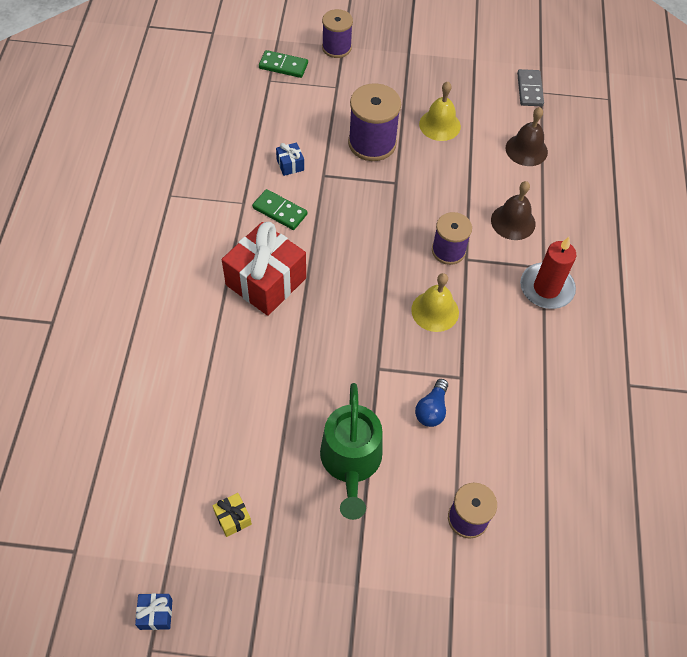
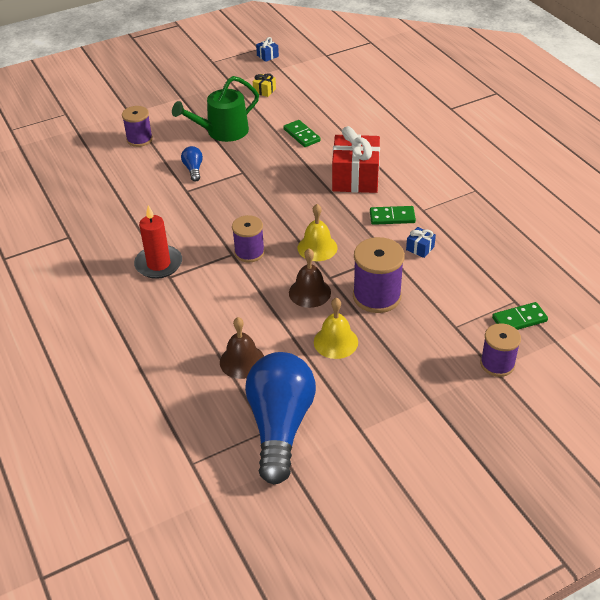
camera: 150 degrees right, 15 degrees down
green watering can [320,383,382,520] -> green watering can turned 90 degrees counterclockwise [172,76,259,142]
yellow bell [411,273,459,332] -> yellow bell moved to [297,204,338,261]
brown bell [491,181,536,240] -> brown bell moved to [289,248,331,308]
grey domino [517,69,544,106] -> blue light bulb [245,352,316,484]
none -> green domino [283,120,321,147]

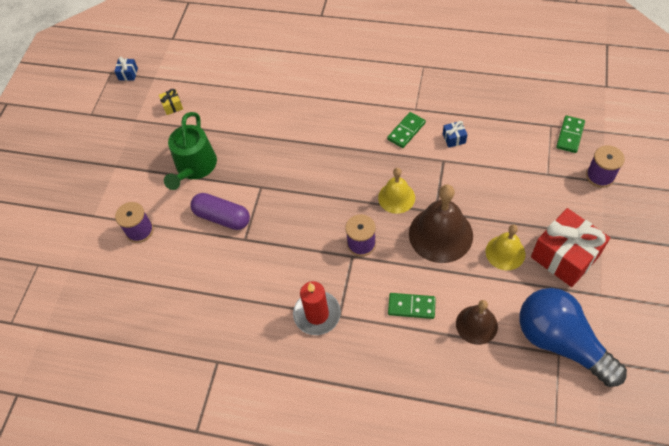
camera: 45 degrees left, 15 degrees up
blue light bulb [181,146,203,182] -> purple capsule [190,193,250,230]
green domino [283,120,321,147] -> green domino moved to [388,293,436,319]
brown bell [289,248,331,308] -> brown bell [409,184,473,263], size x1.67
red gift [332,126,380,193] -> red gift moved to [531,208,610,287]
purple spool [353,237,405,313] -> none

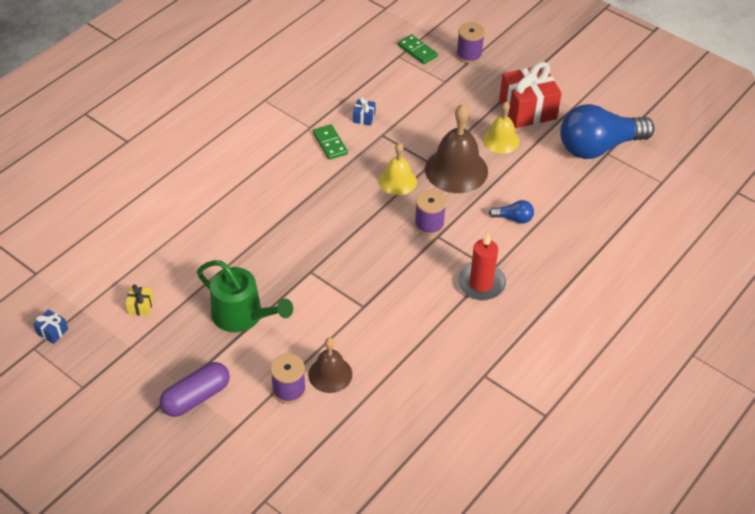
camera: 70 degrees left, 10 degrees down
purple capsule [190,193,250,230] -> purple capsule moved to [159,362,230,417]
green domino [388,293,436,319] -> blue light bulb [489,200,534,224]
brown bell [456,300,498,345] -> brown bell moved to [308,337,352,393]

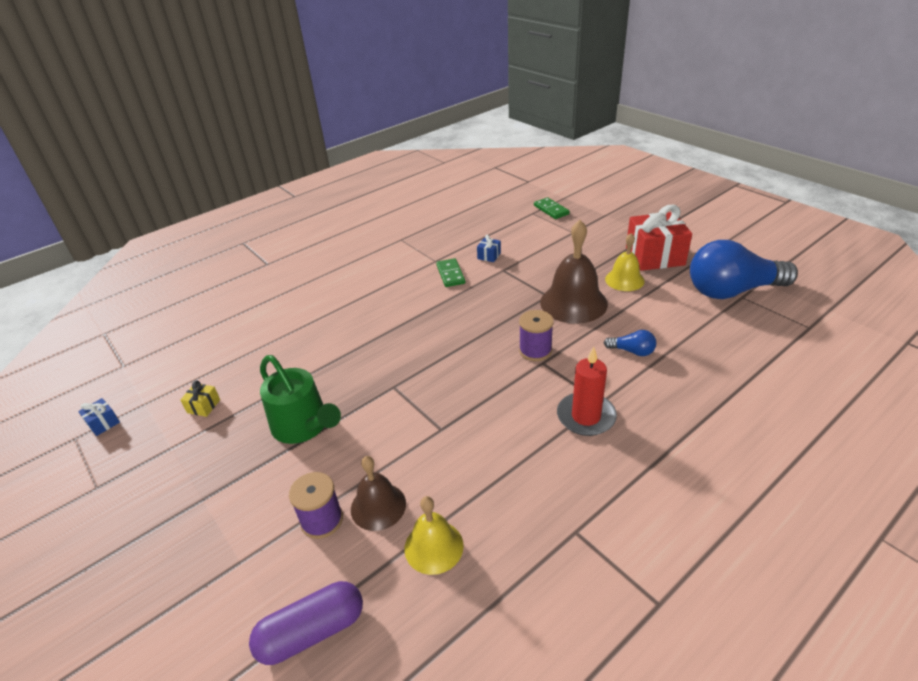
camera: 15 degrees right, 10 degrees down
purple capsule [159,362,230,417] -> purple capsule moved to [249,581,363,665]
yellow bell [379,142,417,195] -> yellow bell moved to [404,496,464,575]
purple spool [456,22,485,63] -> none

